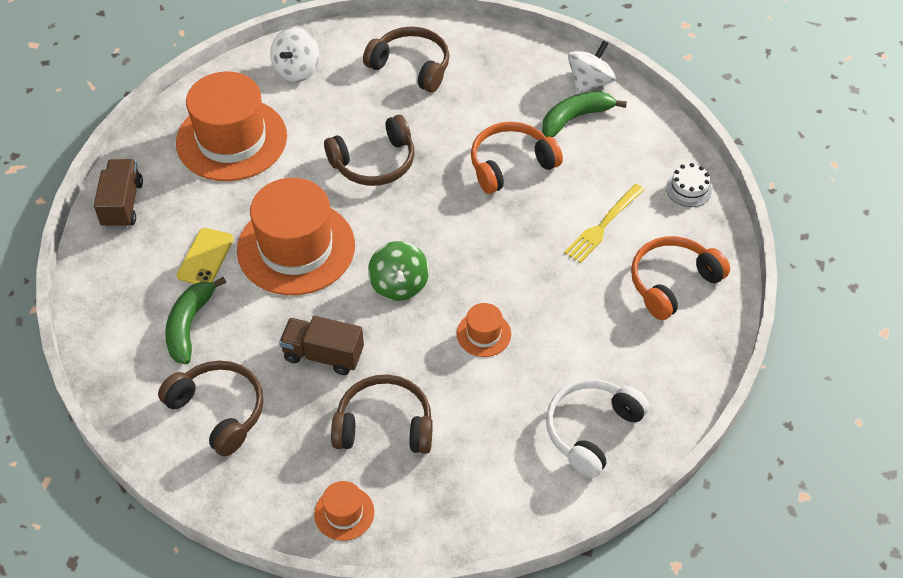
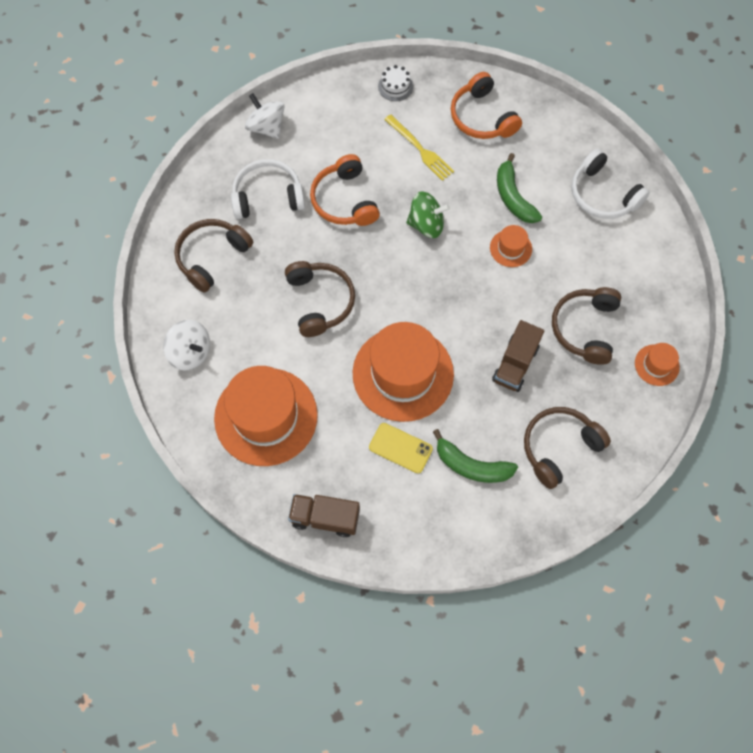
camera: 80 degrees left, 15 degrees up
green spinning top [368,241,429,301] -> green spinning top moved to [406,191,450,238]
green banana [542,91,627,137] -> green banana moved to [497,153,542,223]
none -> white headphones [231,159,305,219]

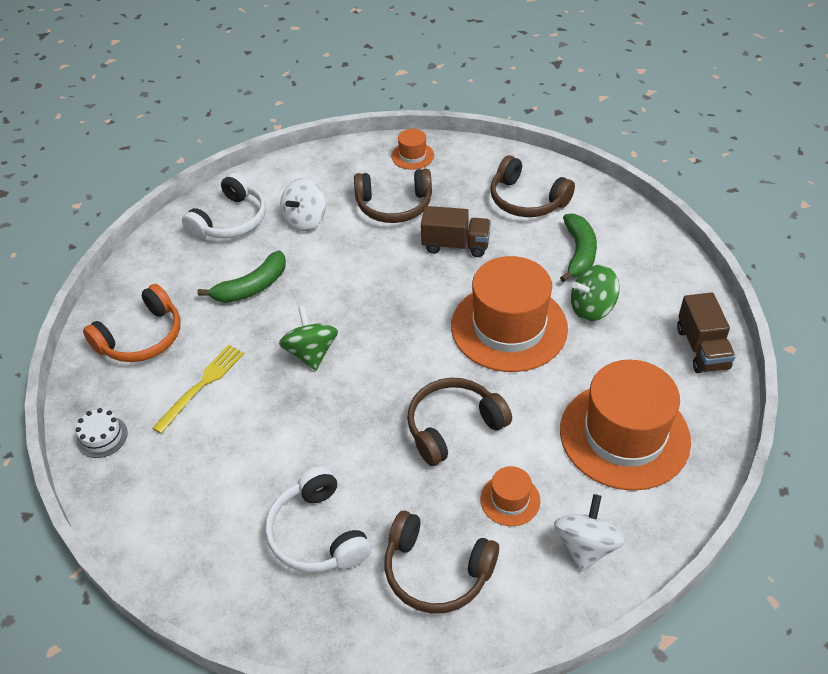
camera: 105 degrees left, 20 degrees down
white spinning top [245,93,285,139] -> white spinning top moved to [280,178,326,231]
orange headphones [310,154,380,226] -> none
yellow phone [369,423,433,473] -> green spinning top [571,265,620,321]
orange hat [490,225,532,267] -> orange hat moved to [480,466,540,526]

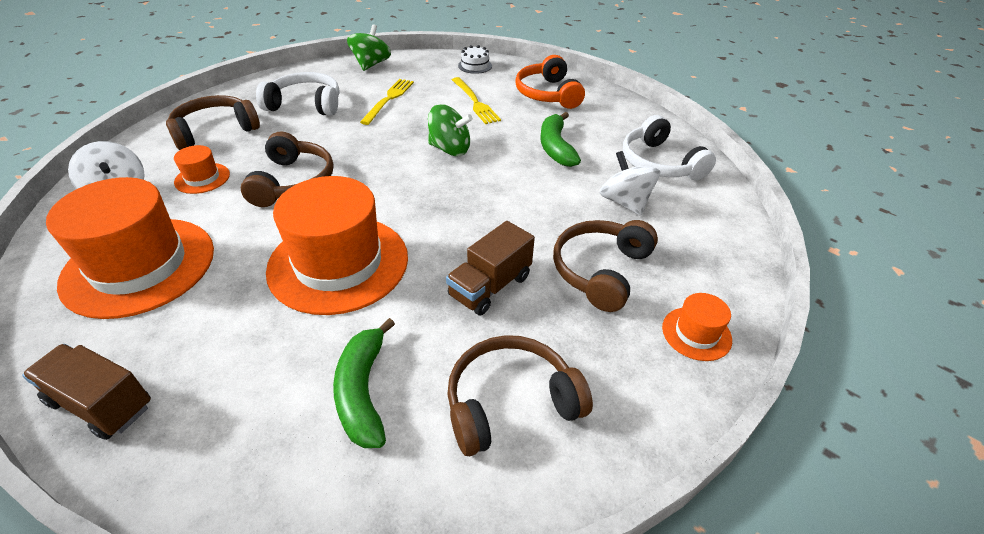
camera: 120 degrees right, 5 degrees down
green banana [560,213,597,282] -> green banana turned 45 degrees clockwise [333,318,395,448]
green spinning top [571,265,620,321] -> green spinning top moved to [347,24,391,71]
none -> yellow fork [360,79,414,125]

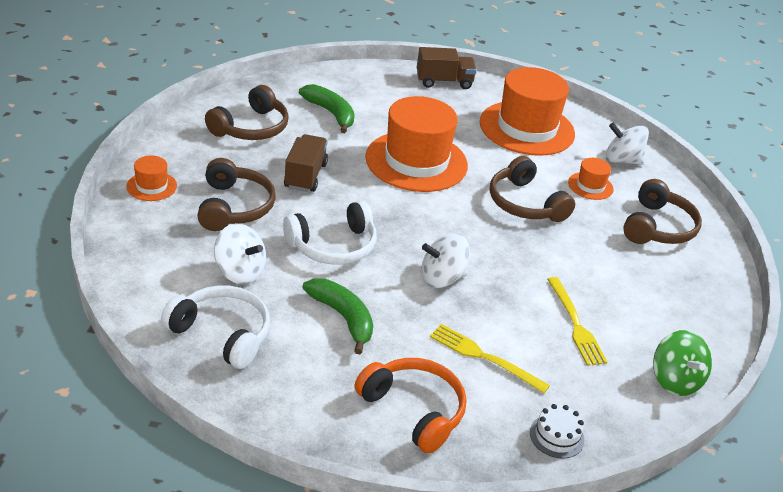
camera: 145 degrees right, 5 degrees down
white headphones [256,72,340,116] -> white headphones moved to [283,201,377,265]
green spinning top [428,104,473,156] -> white spinning top [422,233,470,288]

